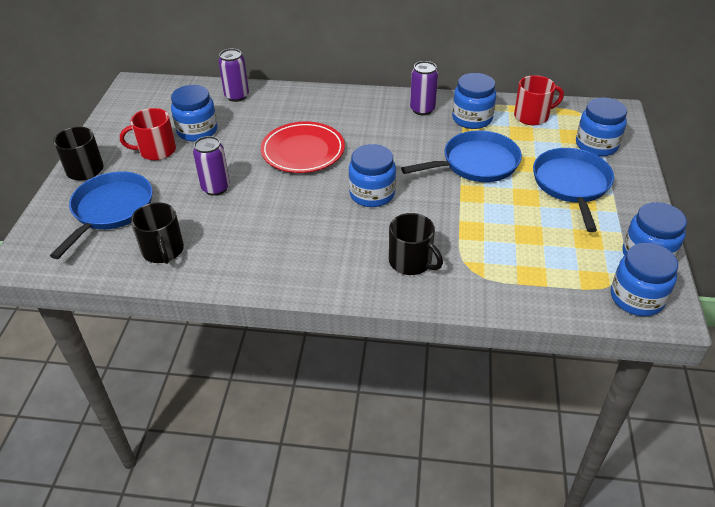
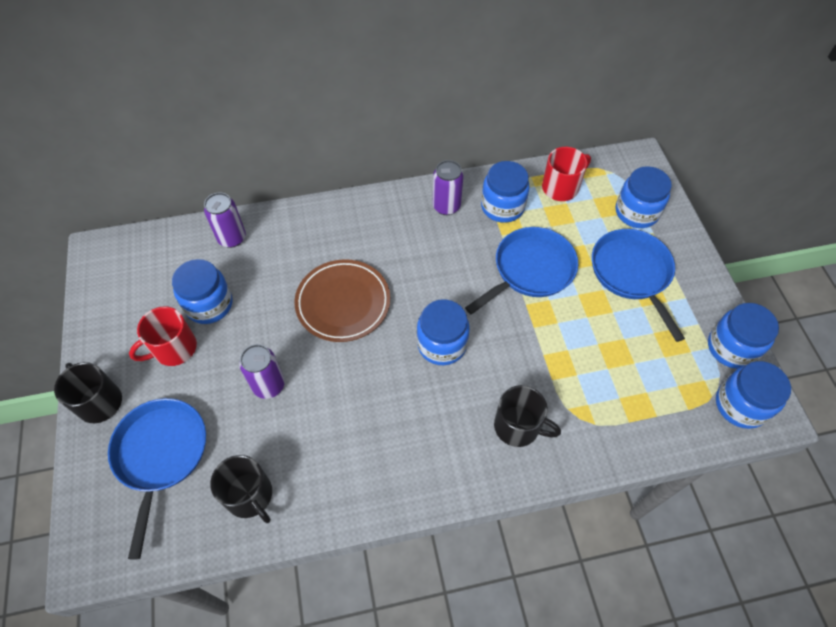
camera: 20 degrees left, 15 degrees up
red plate [261,121,345,173] -> brown plate [294,259,390,342]

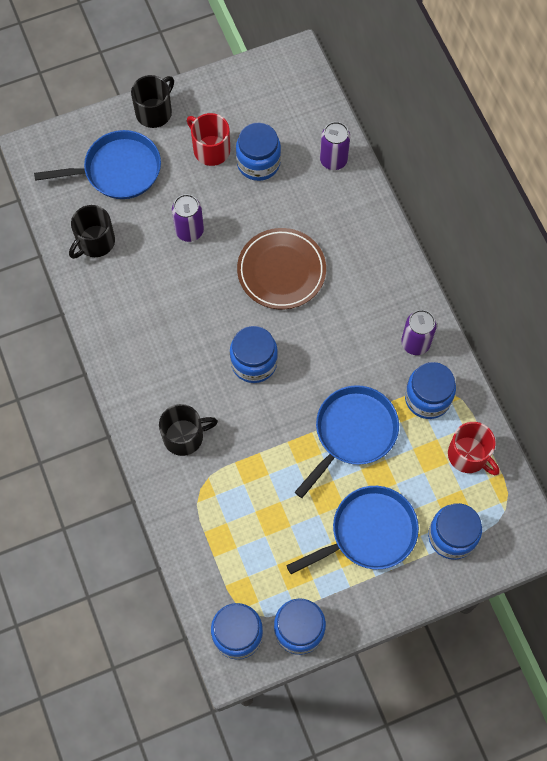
camera: 80 degrees right, 10 degrees up
blue pan [465,227,578,314] -> blue pan turned 90 degrees counterclockwise [295,385,399,498]
black mug [494,385,561,447] -> black mug turned 120 degrees counterclockwise [159,404,218,456]

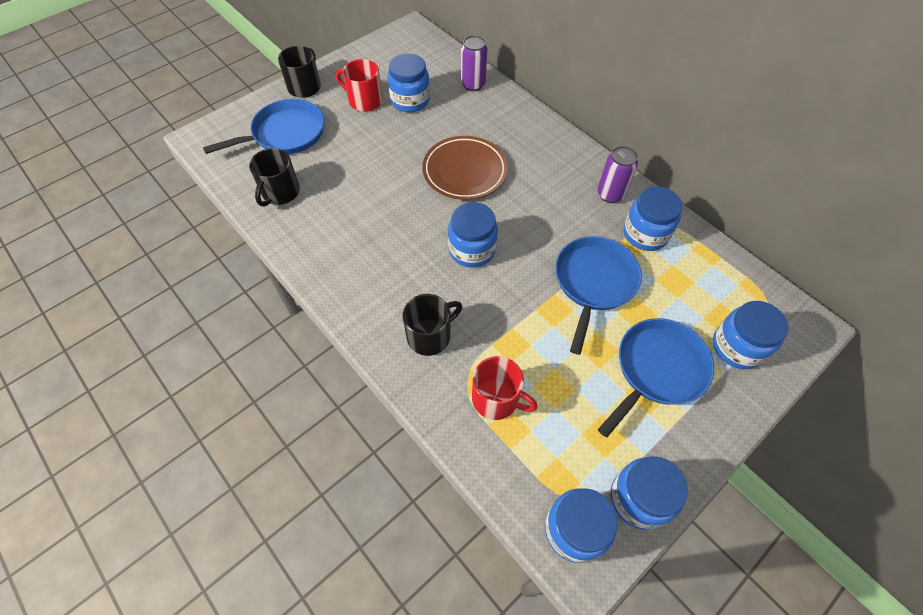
camera: 20 degrees left, 10 degrees down
purple can [172,194,204,242] -> none
red mug [448,422,500,475] -> red mug moved to [472,356,538,420]

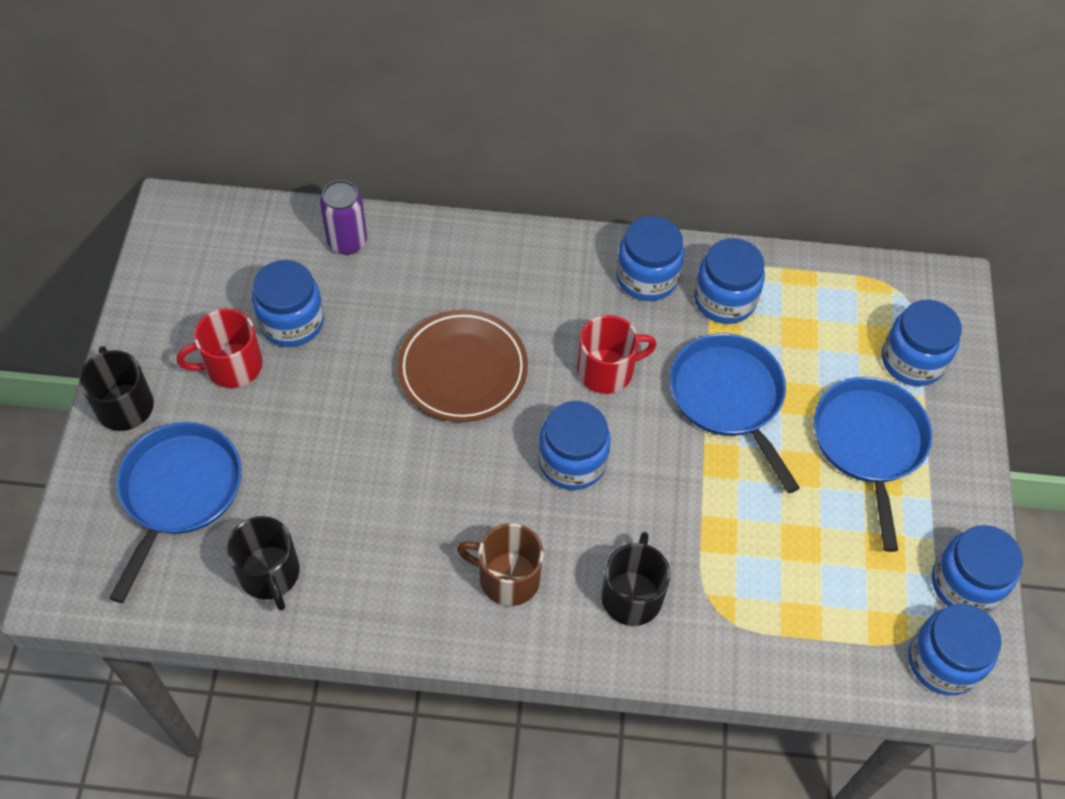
camera: 45 degrees left, 0 degrees up
red mug [472,356,538,420] -> red mug moved to [577,315,657,394]
purple can [598,146,638,203] -> blue jar [616,216,684,301]
none -> brown mug [457,523,544,606]

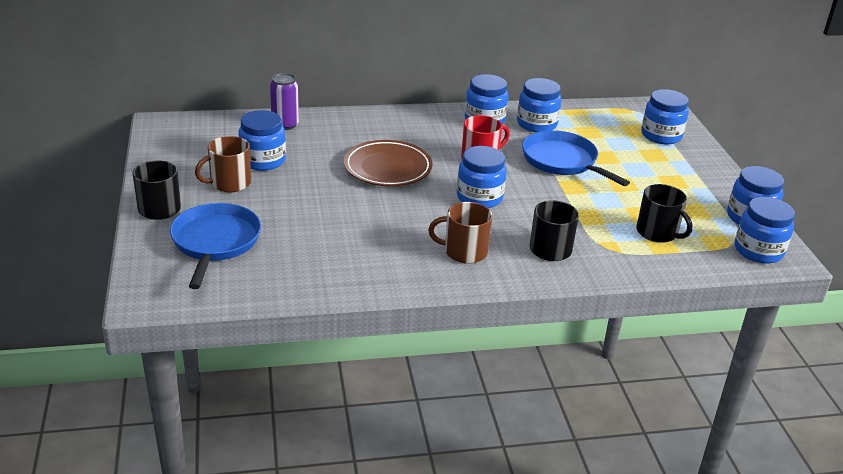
camera: 15 degrees left, 25 degrees down
red mug [177,309,263,388] -> brown mug [195,136,251,193]
black mug [226,516,300,611] -> black mug moved to [636,184,692,243]
blue pan [814,377,932,552] -> none

